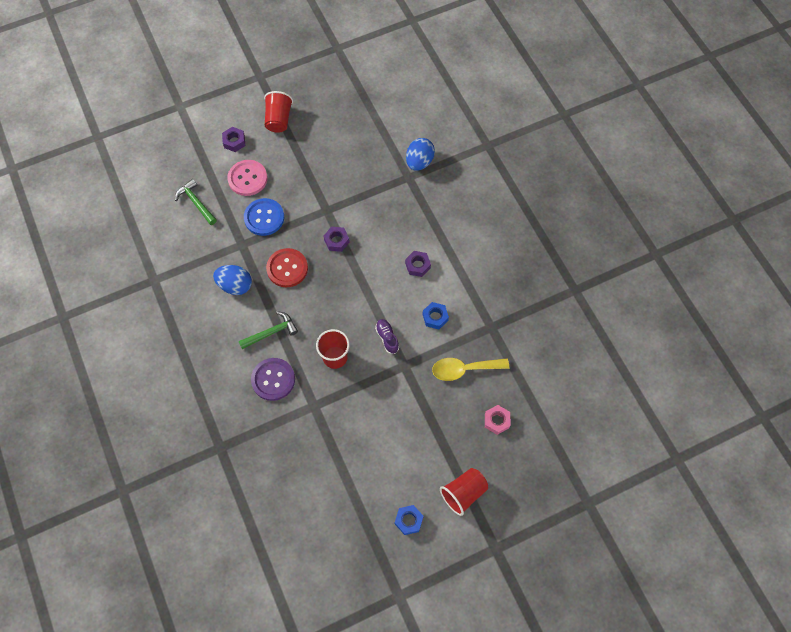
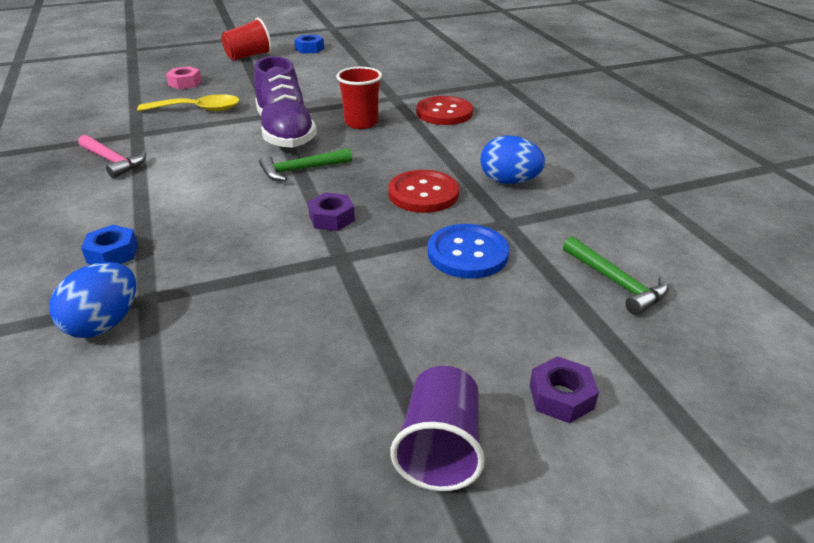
camera: 175 degrees left, 30 degrees down
pink button [227,160,267,196] -> none
green hammer [238,311,298,349] -> green hammer moved to [259,148,352,181]
purple button [251,358,295,401] -> red button [416,96,473,125]
red cup [264,91,293,133] -> purple cup [390,366,485,491]
purple shoe [375,319,399,354] -> purple shoe [254,56,317,148], size x2.26
purple nut [405,251,431,277] -> none
blue nut [423,302,449,330] -> blue nut moved to [81,225,138,265]
none -> pink hammer [78,135,146,178]

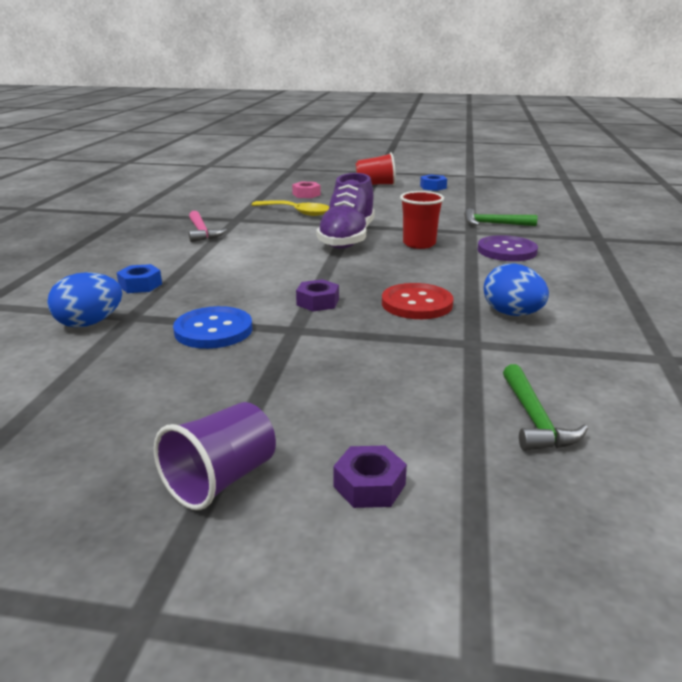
camera: 30 degrees right, 10 degrees down
green hammer [259,148,352,181] -> green hammer moved to [464,209,538,226]
red button [416,96,473,125] -> purple button [478,235,538,261]
blue button [428,224,509,279] -> blue button moved to [173,306,252,349]

